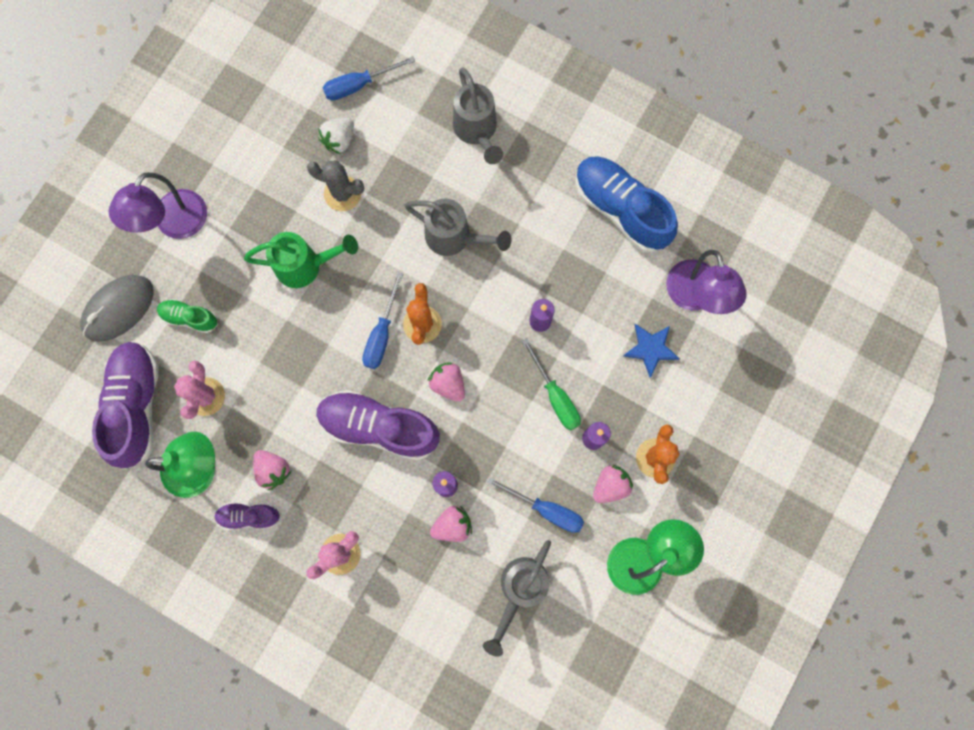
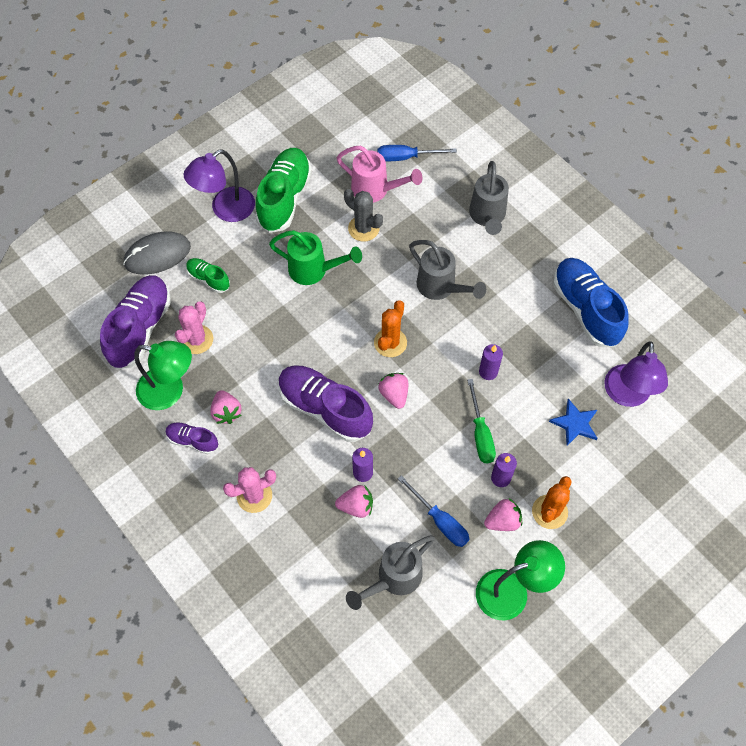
camera: 20 degrees right, 15 degrees down
white strawberry [318,118,354,154] -> pink watering can [337,146,422,203]
blue screwdriver [362,272,403,369] -> none
none -> green shoe [255,148,312,233]

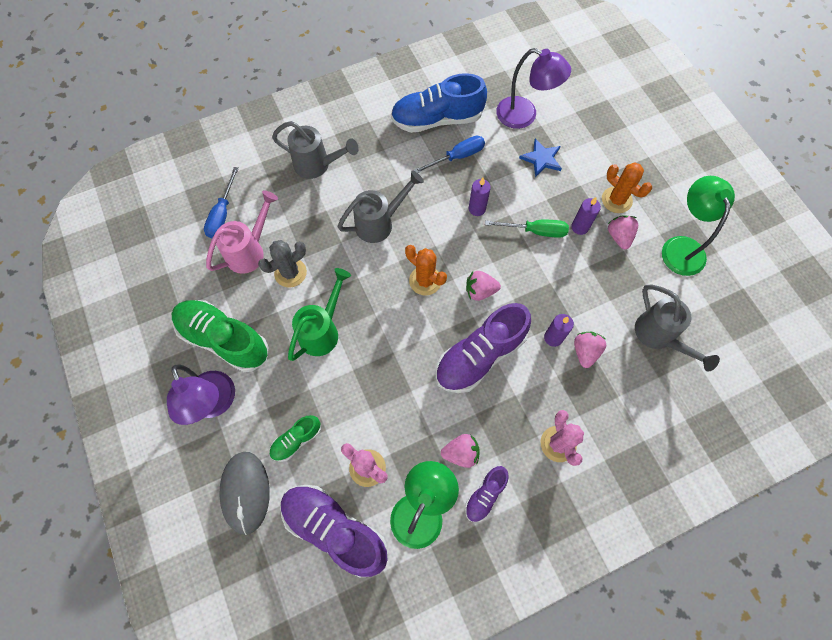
camera: 75 degrees left, 5 degrees up
blue screwdriver [398,475,469,547] -> blue screwdriver moved to [413,136,485,173]

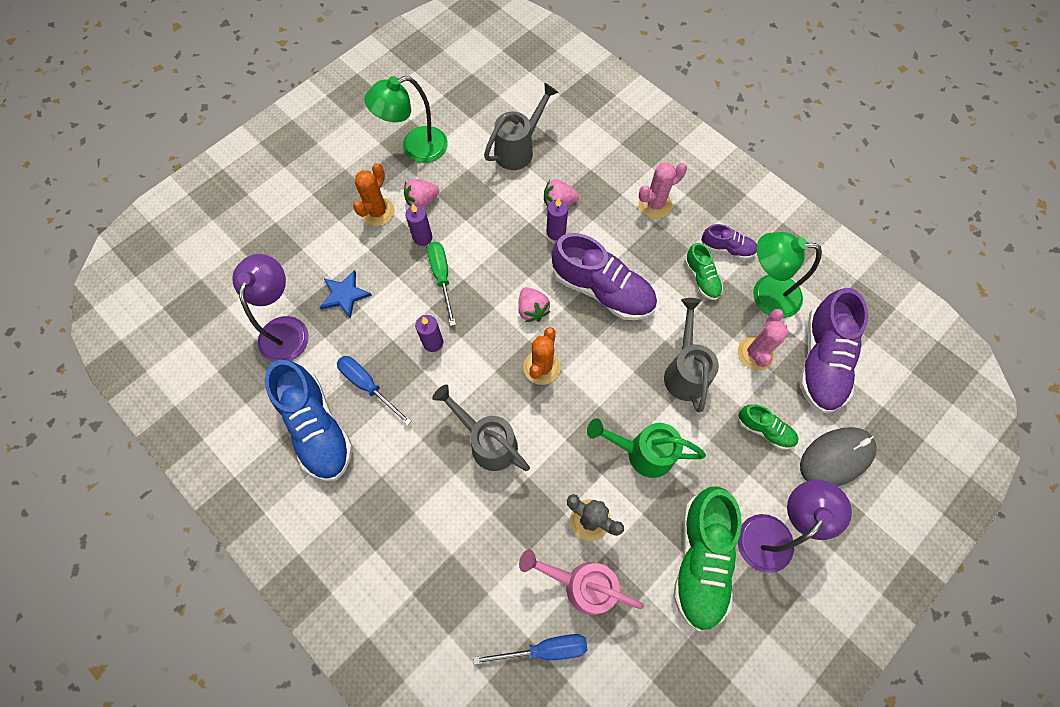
camera: 110 degrees left, 0 degrees up
grey watering can [272,121,359,179] -> grey watering can moved to [664,298,719,412]
pink strawberry [441,434,480,468] -> green shoe [685,243,723,300]

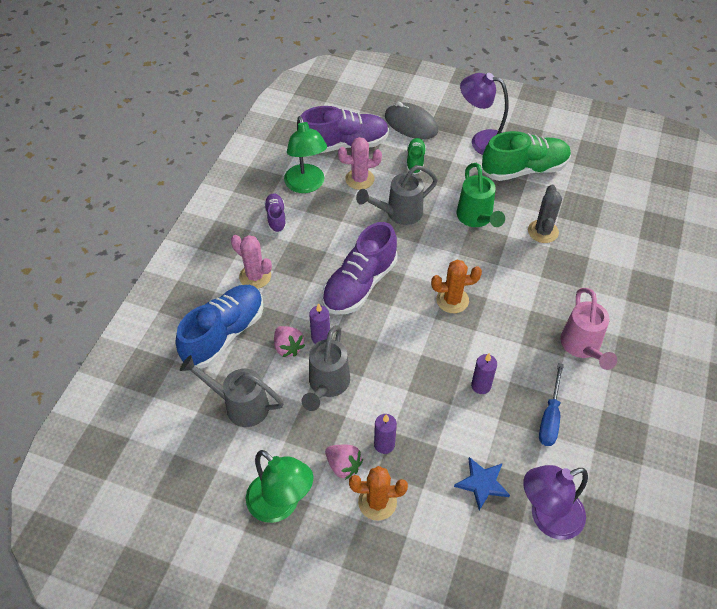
camera: 115 degrees left, 15 degrees down
blue shoe [265,360,353,481] -> blue shoe moved to [175,285,263,368]
green screwdriver [427,242,456,326] -> none
grey watering can [432,385,530,471] -> grey watering can moved to [302,326,350,411]
blue screwdriver [473,634,588,665] -> none
pink strawberry [518,287,550,322] -> none
pink watering can [519,549,644,615] -> pink watering can moved to [560,288,617,370]
purple shoe [551,233,657,320] -> purple shoe turned 150 degrees counterclockwise [322,222,398,315]
green shoe [685,243,723,300] -> none

